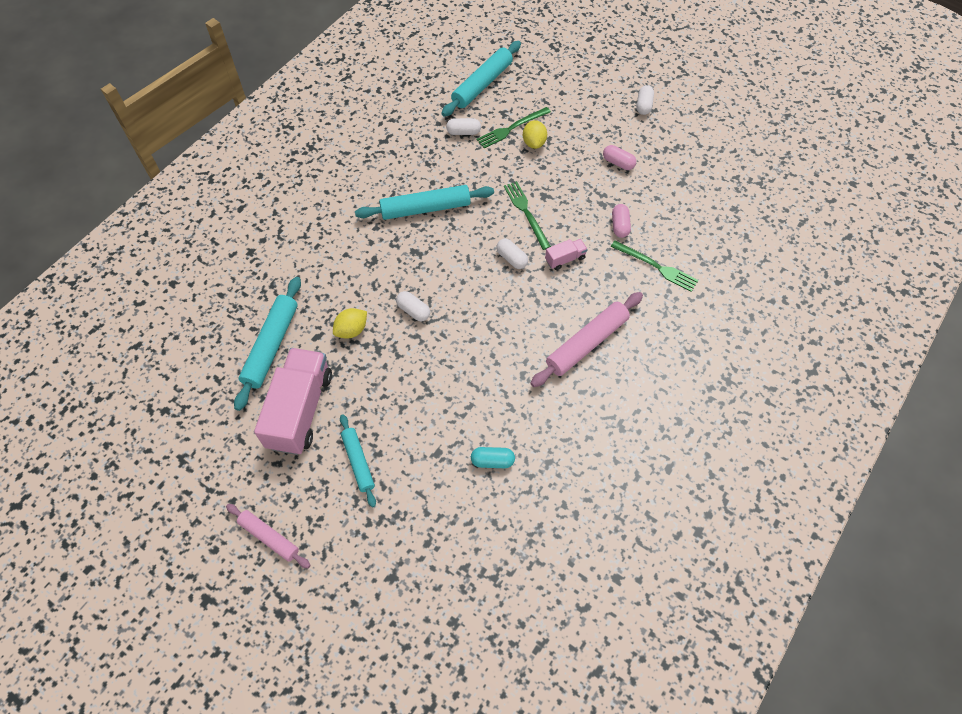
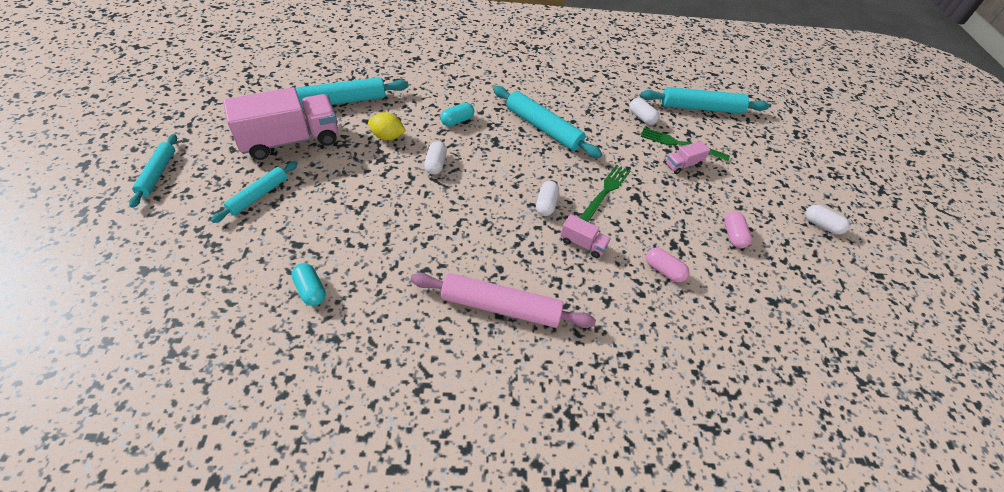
camera: 50 degrees right, 10 degrees down
pink rolling pin [226,504,311,568] -> turquoise rolling pin [129,134,177,208]
yellow lemon [523,120,547,149] -> pink truck [665,141,710,174]
green fork [611,241,698,292] -> none
pink capsule [612,204,631,238] -> pink capsule turned 75 degrees clockwise [646,247,689,283]
white capsule [637,85,654,115] -> white capsule turned 60 degrees clockwise [805,205,850,235]
none -> turquoise capsule [440,102,474,127]

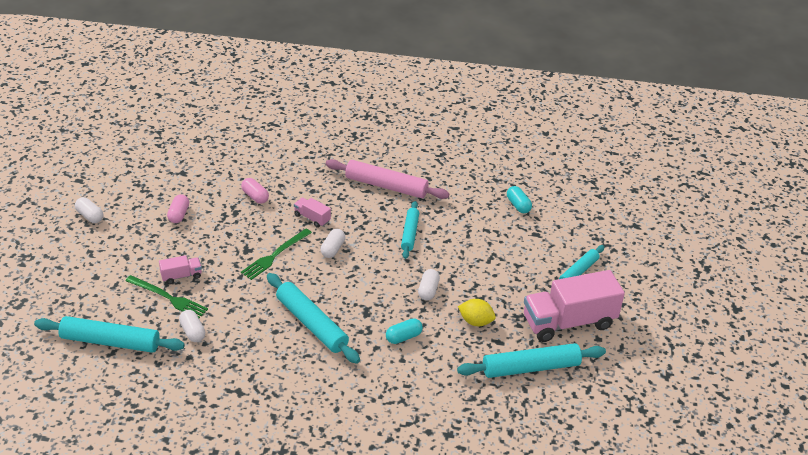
camera: 170 degrees left, 10 degrees down
turquoise rolling pin [129,134,177,208] -> turquoise rolling pin moved to [401,201,419,259]

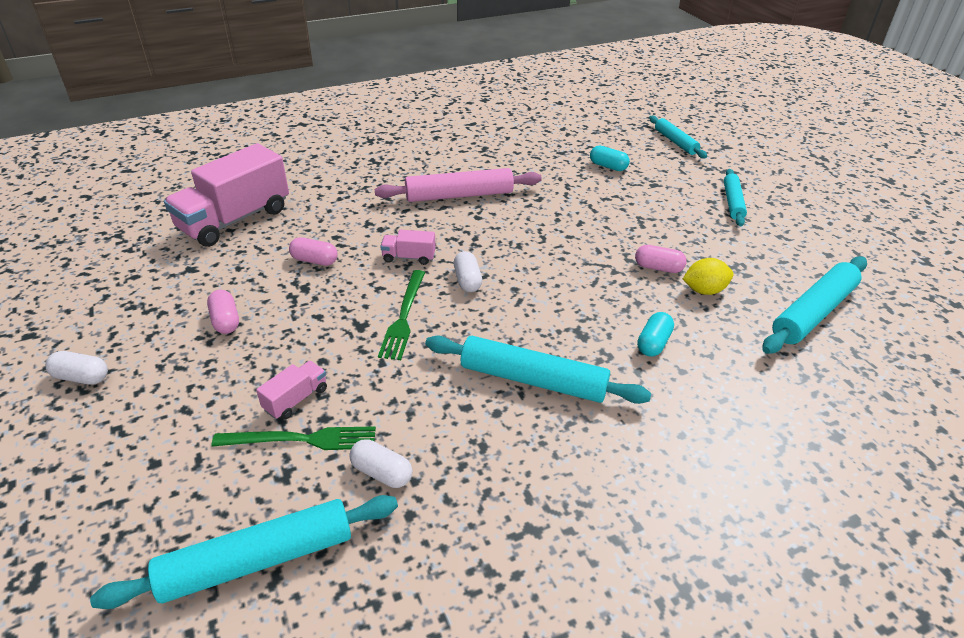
camera: 30 degrees left, 0 degrees up
turquoise rolling pin [401,201,419,259] -> turquoise rolling pin moved to [649,116,707,158]
white capsule [418,269,440,300] -> none
pink truck [524,270,625,342] -> pink truck moved to [164,143,289,247]
none -> pink capsule [635,245,687,273]

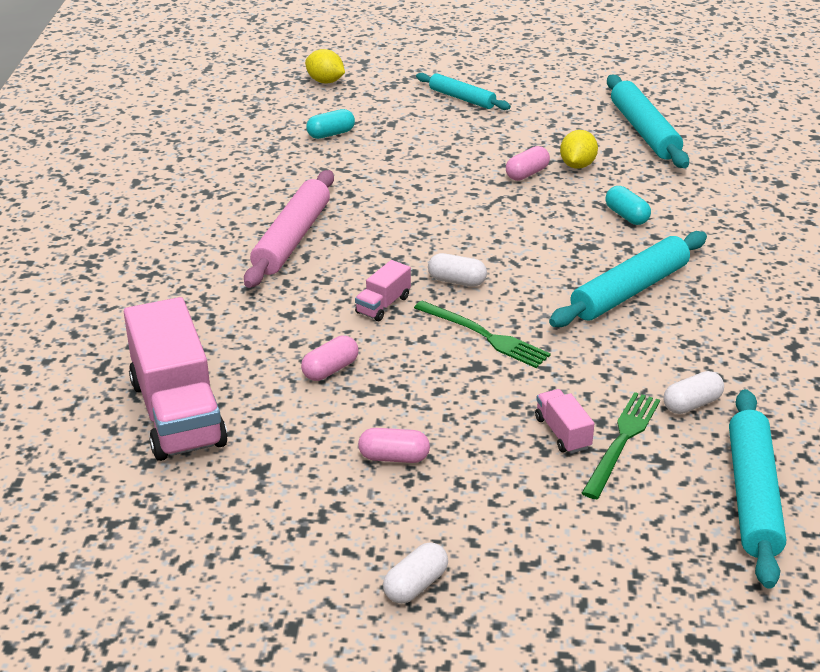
camera: 60 degrees left, 5 degrees down
turquoise rolling pin [649,116,707,158] -> yellow lemon [305,49,345,84]

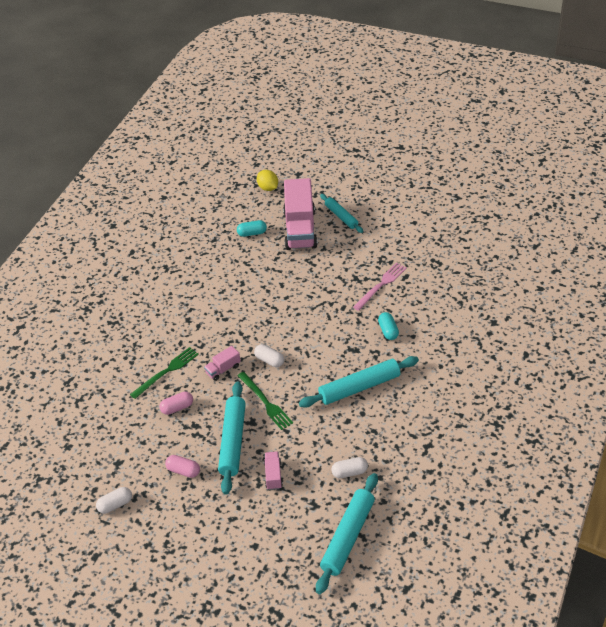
camera: 20 degrees right, 10 degrees up
pink truck [124,297,228,461] -> pink truck moved to [283,178,317,250]
pink rolling pin [244,170,334,288] -> none
white capsule [383,542,448,604] -> white capsule moved to [96,487,132,514]
pink capsule [506,146,550,181] -> none
yellow lemon [560,130,598,169] -> pink fork [353,262,407,311]
green fork [582,392,660,499] -> green fork moved to [130,347,199,399]
turquoise rolling pin [607,75,689,168] -> turquoise rolling pin moved to [218,381,246,494]

